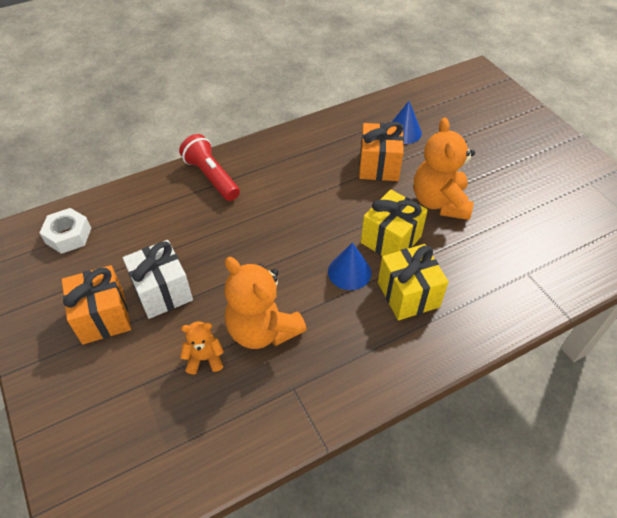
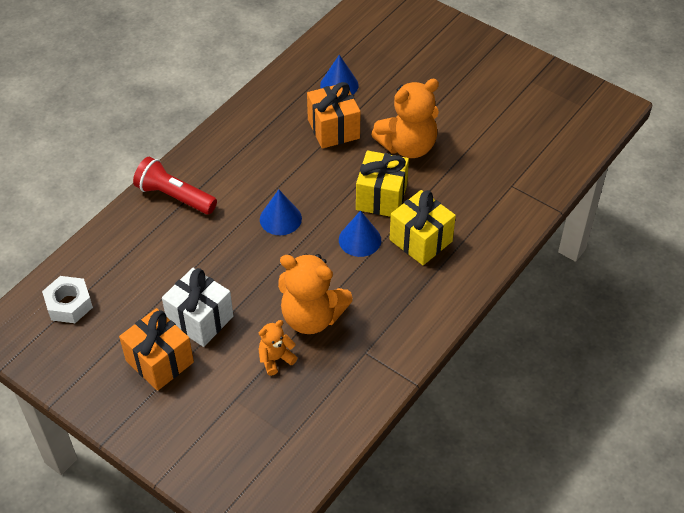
camera: 25 degrees left, 0 degrees up
orange teddy bear [414,118,475,220] -> orange teddy bear turned 90 degrees counterclockwise [371,79,439,158]
none -> blue cone [260,189,302,235]

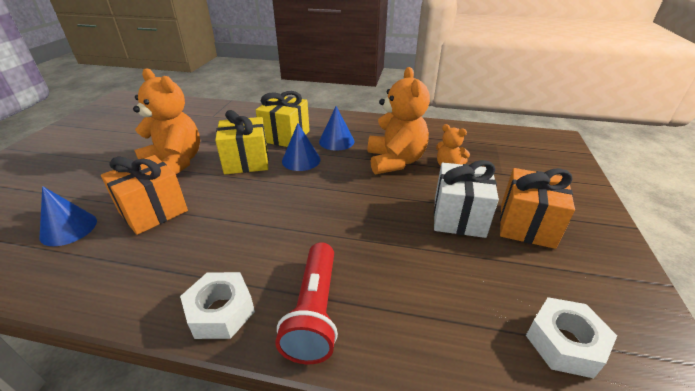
camera: 115 degrees left, 15 degrees down
blue cone [260,189,302,235] -> blue cone moved to [319,106,355,151]
none -> white nut [180,272,255,339]

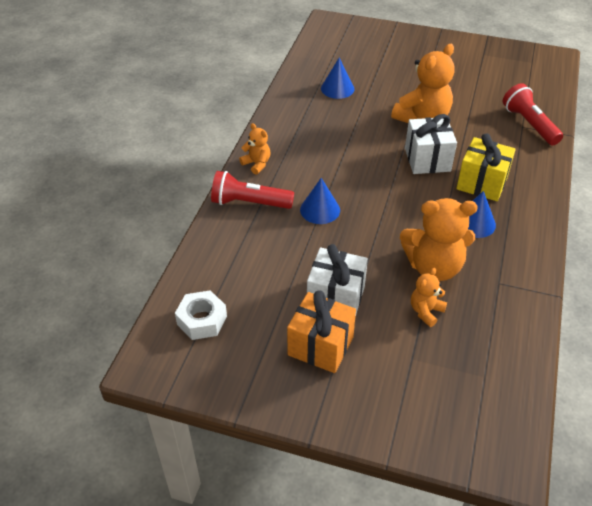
camera: 95 degrees right, 10 degrees up
orange gift [101,155,188,235] -> none
white nut [180,272,255,339] -> orange teddy bear [239,123,270,174]
yellow gift [215,110,269,174] -> white gift [405,114,457,174]
blue cone [282,123,320,171] -> blue cone moved to [300,178,340,224]
none -> red flashlight [503,83,563,145]

